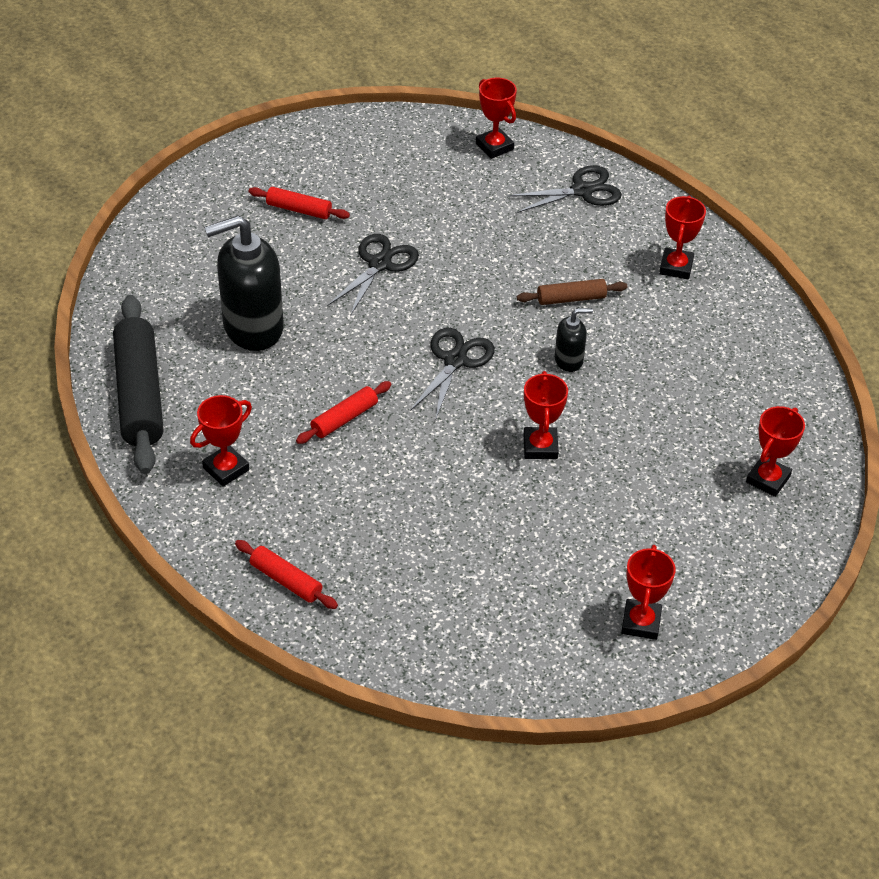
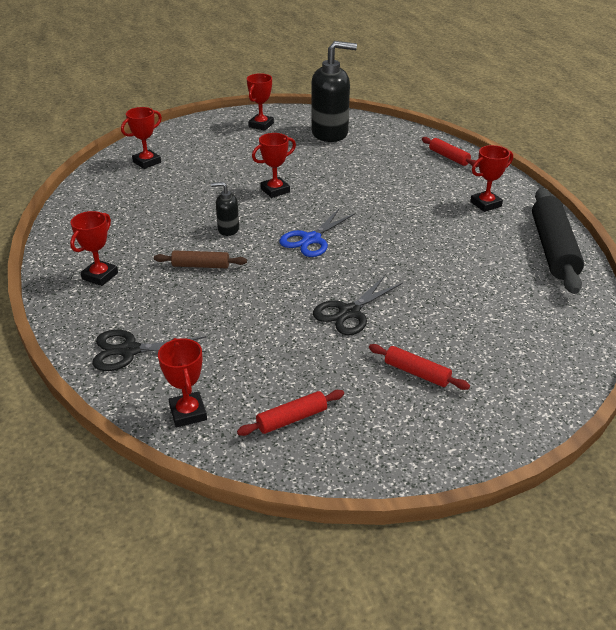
camera: 165 degrees left, 10 degrees down
black soap dispenser [204,215,284,351] -> black soap dispenser moved to [311,41,357,142]
red rolling pin [296,381,392,444] -> red rolling pin moved to [237,390,344,436]
black scissors [410,328,495,421] -> blue scissors [279,209,356,257]
red trophy [524,371,568,459] -> red trophy turned 45 degrees clockwise [252,133,296,198]

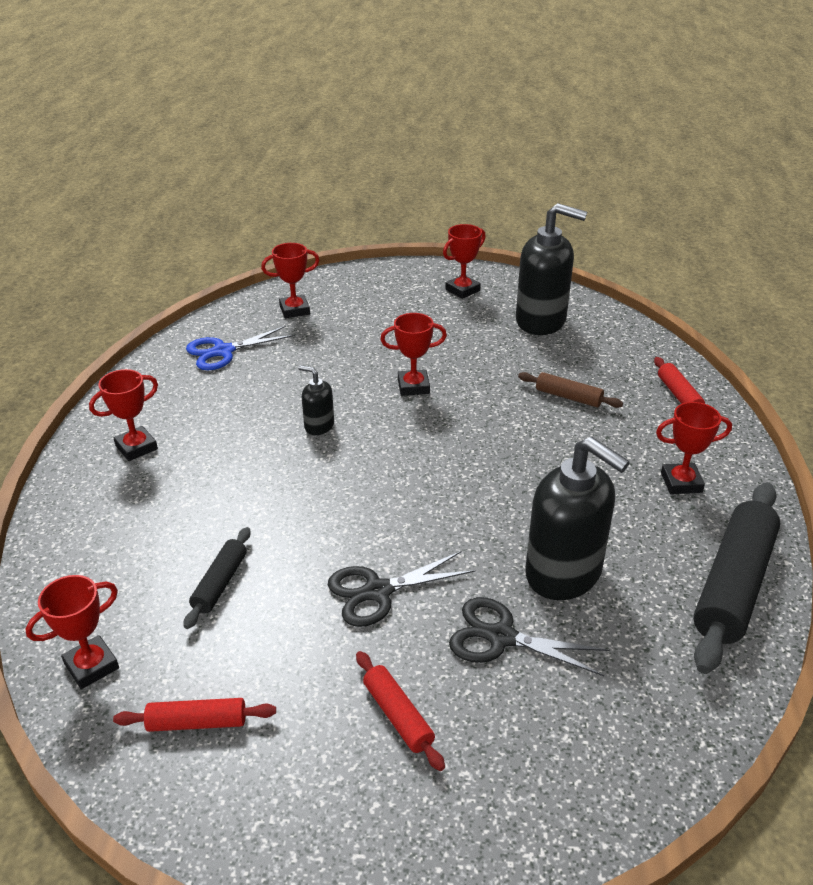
camera: 25 degrees right, 0 degrees up
black scissors [92,330,206,371] -> black scissors moved to [449,597,610,676]
brown rolling pin [154,250,247,268] -> brown rolling pin moved to [518,372,623,408]
red trophy [158,338,207,427] -> red trophy turned 45 degrees clockwise [25,575,119,689]
blue scissors [279,209,356,257] -> blue scissors moved to [186,326,295,370]
none -> black rolling pin [184,527,251,629]
none -> black soap dispenser [525,437,630,600]

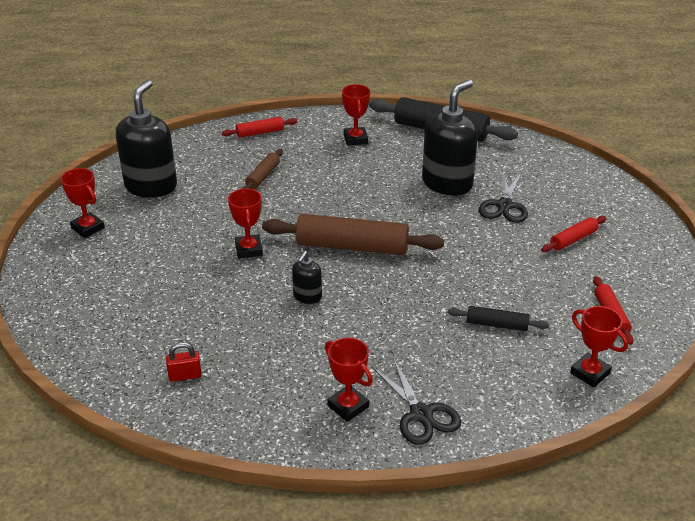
camera: 95 degrees left, 0 degrees up
blue scissors [186,326,295,370] -> red padlock [166,342,202,382]
red trophy [261,243,320,318] -> none
black scissors [328,551,475,627] -> black scissors moved to [372,358,461,445]
none -> brown rolling pin [262,214,444,255]

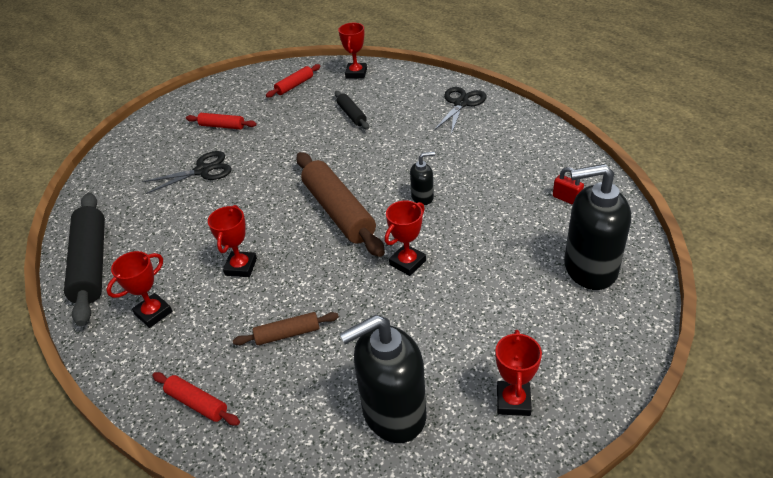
camera: 125 degrees left, 5 degrees up
red trophy [325,338,373,422] -> red trophy moved to [208,205,257,277]
black soap dispenser [422,80,478,196] -> black soap dispenser moved to [564,164,631,290]

